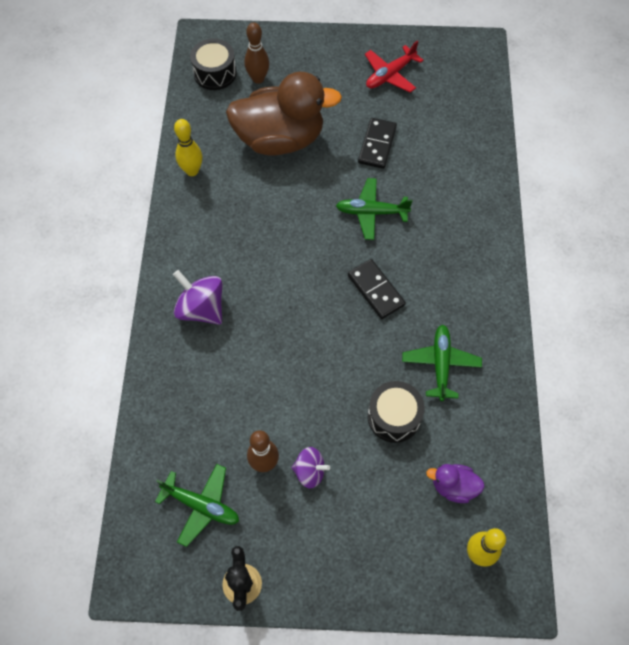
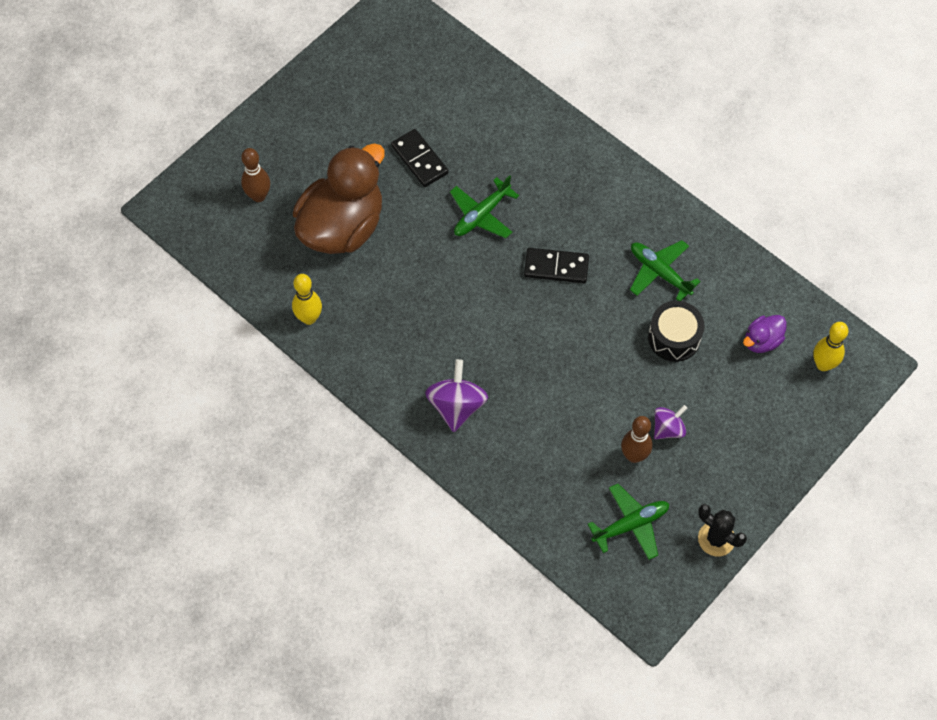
camera: 50 degrees left, 0 degrees up
purple spinning top [173,270,223,325] -> purple spinning top turned 105 degrees clockwise [425,359,488,432]
black drum [190,38,237,90] -> none
red plane [365,41,424,92] -> none

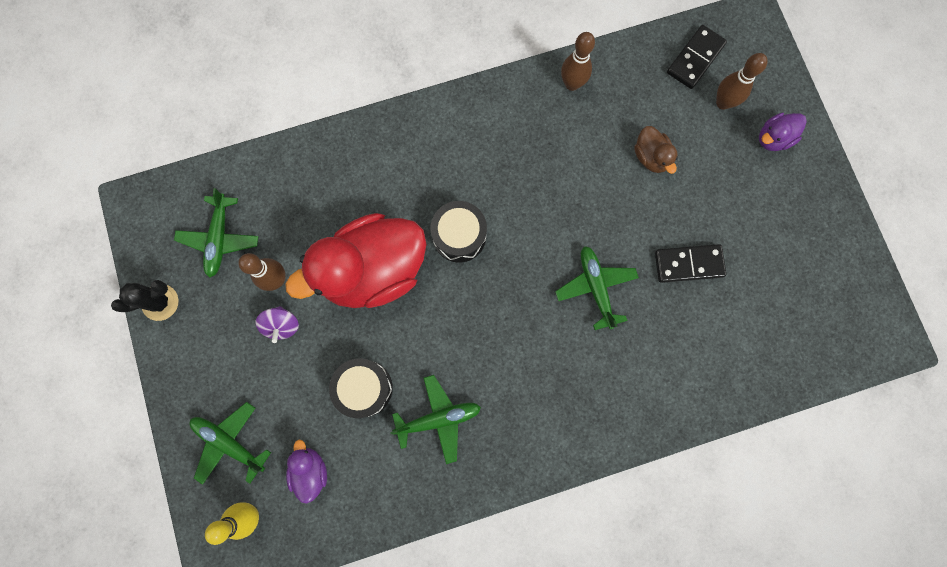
camera: 120 degrees right, 15 degrees up
yellow bowling pin [292,274,322,325] -> brown bowling pin [561,32,595,91]
brown duck [293,143,385,254] -> brown duck [634,126,678,174], size x0.43
purple spinning top [425,359,488,432] -> none
black domino [524,248,589,283] -> black domino moved to [667,25,727,89]
none -> green plane [189,402,271,485]
none -> red duck [285,213,427,308]
none -> black drum [431,201,487,263]
none -> purple duck [759,113,807,151]

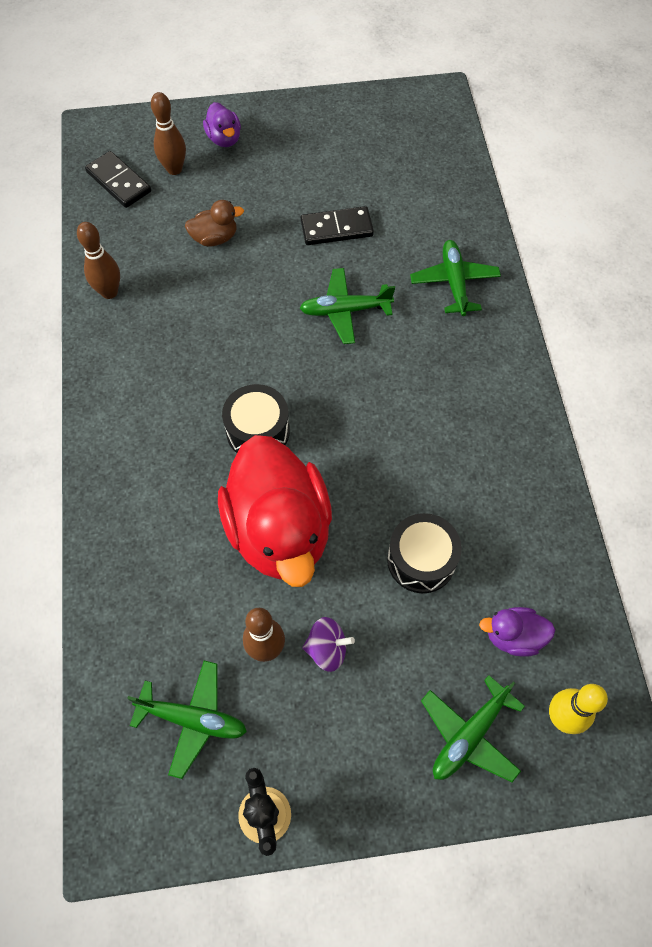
camera: 80 degrees left, 15 degrees down
green plane [390,375,481,464] -> green plane moved to [410,240,501,316]
black domino [655,244,726,283] -> black domino turned 75 degrees clockwise [300,206,374,245]

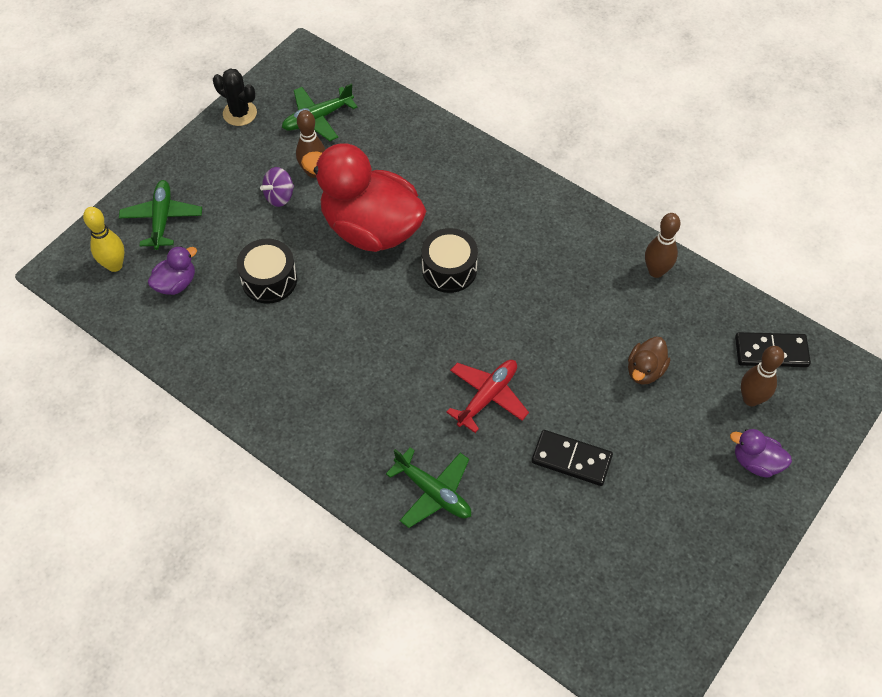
camera: 135 degrees right, 5 degrees down
black domino [300,206,374,245] -> black domino turned 75 degrees clockwise [532,430,613,486]
green plane [300,268,395,344] -> red plane [446,360,529,433]

